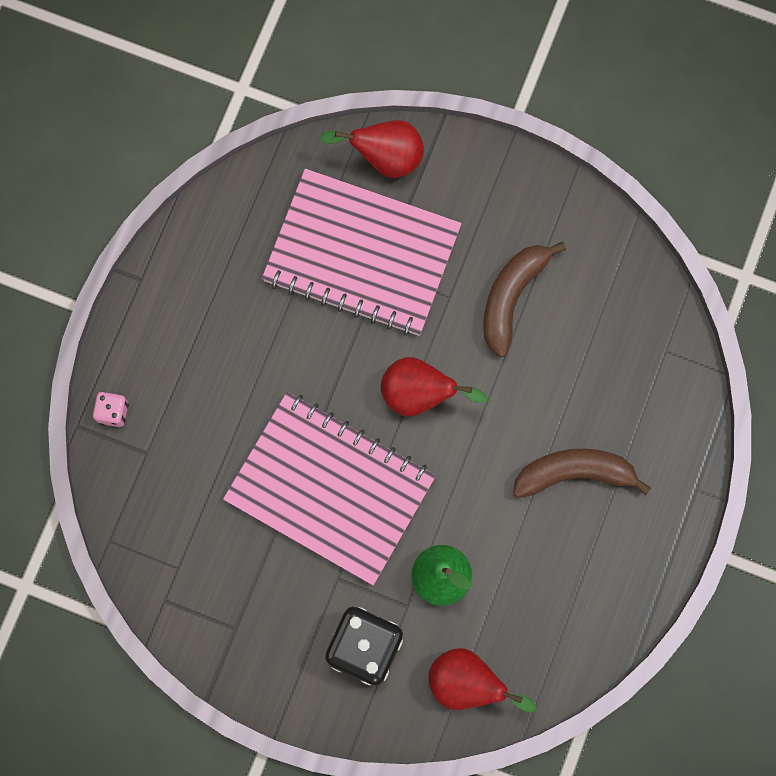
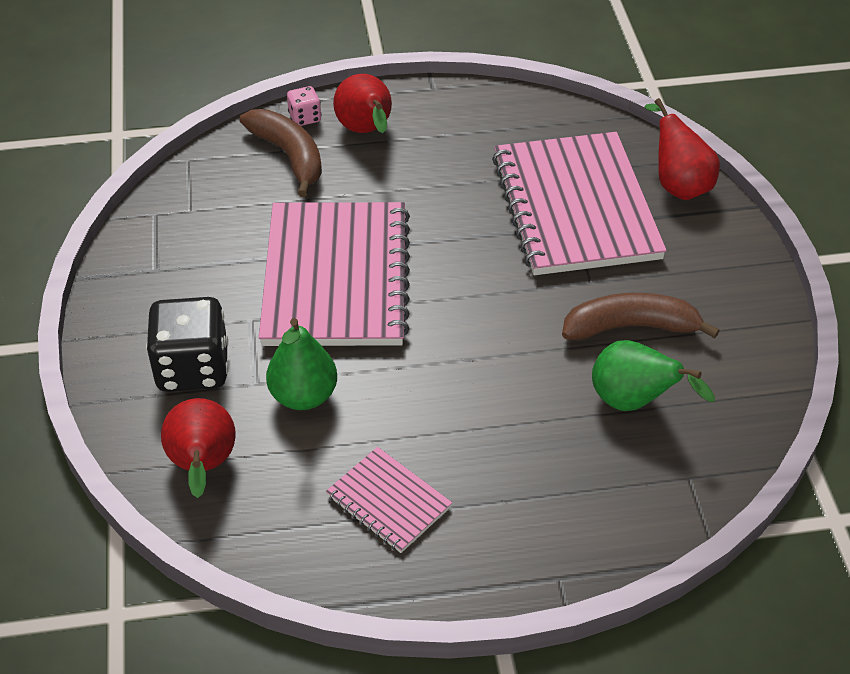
camera: 60 degrees right, 30 degrees down
red pear [381,357,488,416] -> red pear moved to [333,74,392,133]
brown banana [513,449,651,498] -> brown banana moved to [240,109,322,197]
none -> pink notebook [326,447,452,553]
none -> green pear [592,340,715,411]

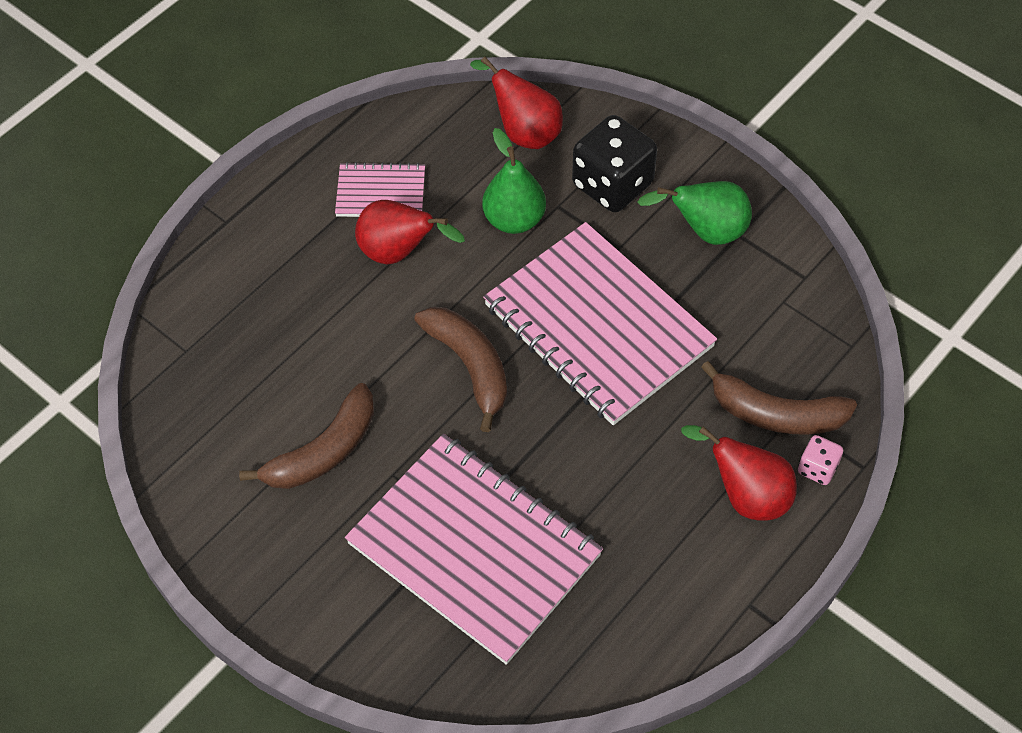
camera: 140 degrees right, 10 degrees up
green pear [592,340,715,411] -> green pear moved to [637,181,752,245]
red pear [644,98,720,200] -> red pear moved to [355,200,465,264]
none -> brown banana [414,307,507,432]

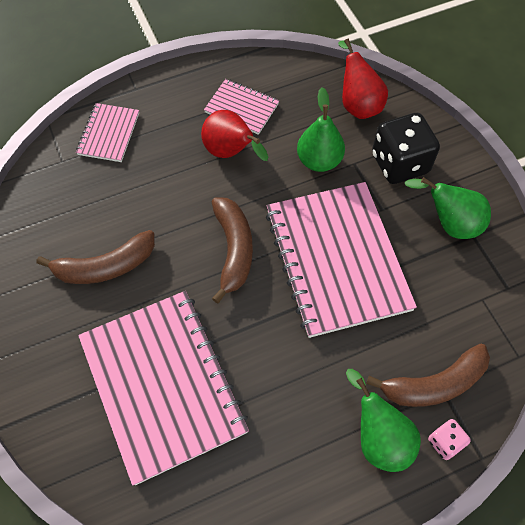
camera: 25 degrees right, 5 degrees up
red pear [681,425,797,521] -> green pear [346,369,421,472]
brown banana [701,361,857,435] -> brown banana turned 60 degrees counterclockwise [366,344,490,407]
none -> pink notebook [76,103,139,162]

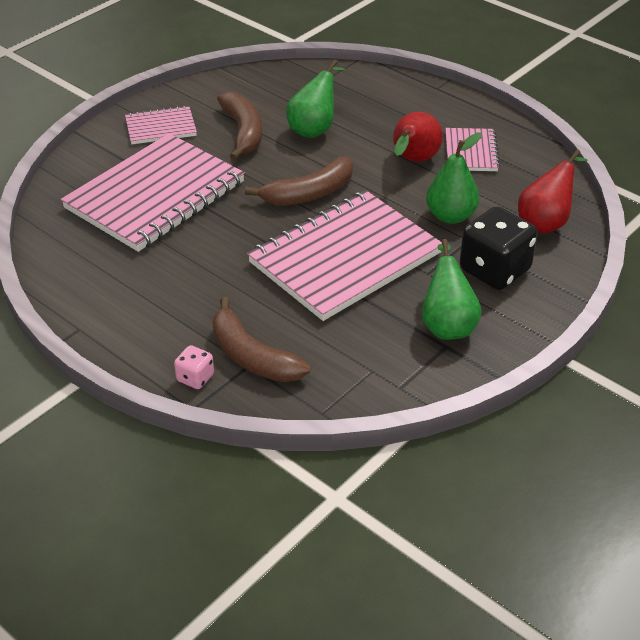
camera: 65 degrees right, 20 degrees down
brown banana [37,230,155,284] -> brown banana turned 150 degrees counterclockwise [217,92,262,160]
pink notebook [76,103,139,162] -> pink notebook moved to [125,106,197,144]
green pear [346,369,421,472] -> green pear moved to [286,60,346,138]

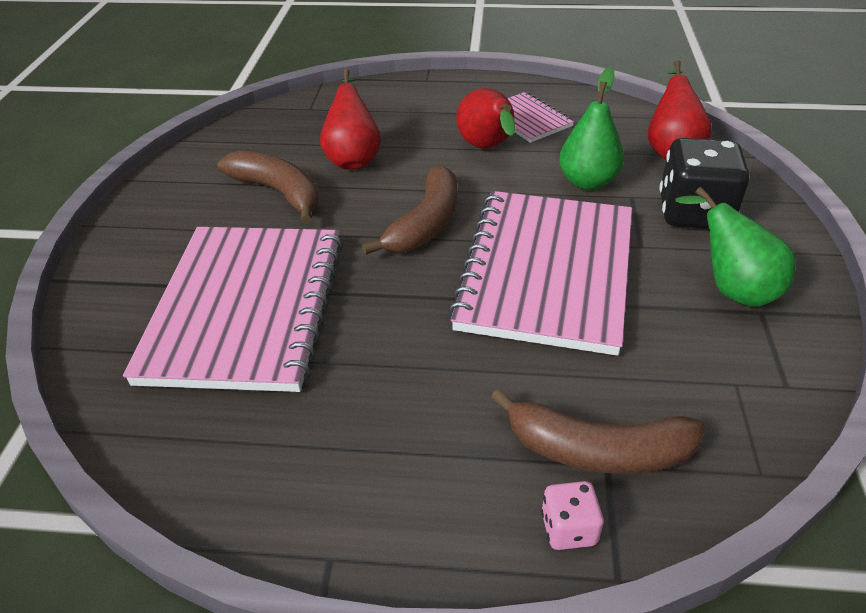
camera: 35 degrees left, 0 degrees up
pink notebook [125,106,197,144] -> none
green pear [286,60,346,138] -> red pear [320,69,381,170]

